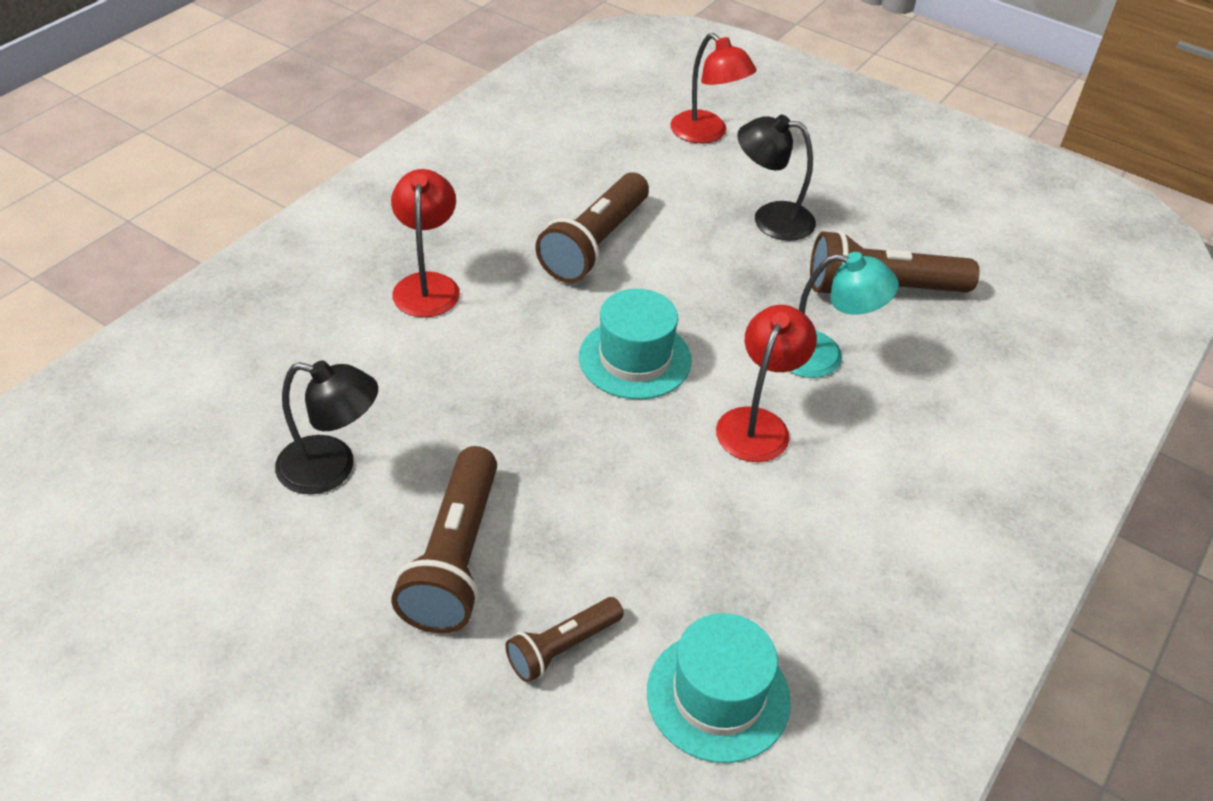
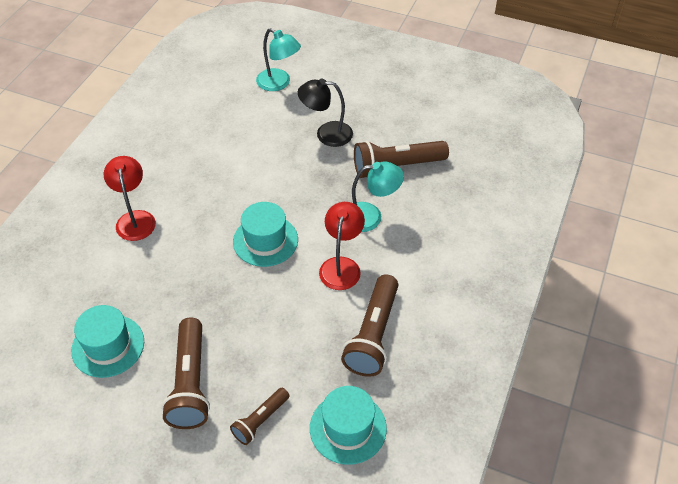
camera: 10 degrees left, 5 degrees up
black lamp [275,360,378,495] -> turquoise hat [71,305,144,378]
brown flashlight [535,173,649,283] -> brown flashlight moved to [341,274,398,377]
red lamp [670,33,756,143] -> turquoise lamp [256,28,301,91]

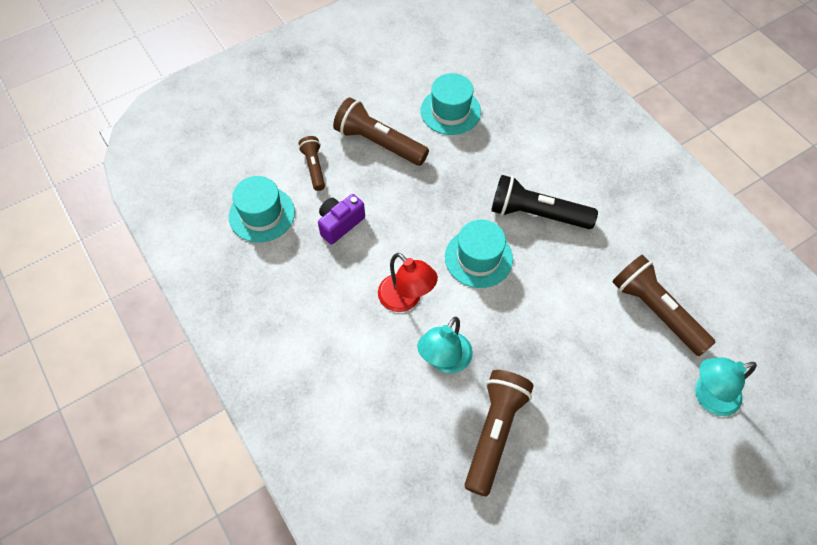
camera: 125 degrees right, 10 degrees up
red lamp [104,156,156,241] -> none
black lamp [298,78,353,147] -> none
brown flashlight [341,274,398,377] -> brown flashlight moved to [612,255,716,356]
none -> purple camera [318,194,365,245]
none -> black flashlight [491,175,598,229]

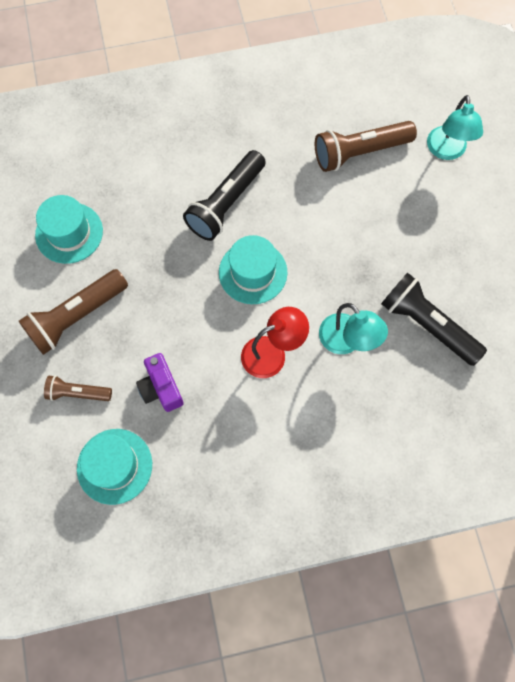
camera: 70 degrees left, 10 degrees up
brown flashlight [465,370,534,497] -> black flashlight [381,272,487,366]

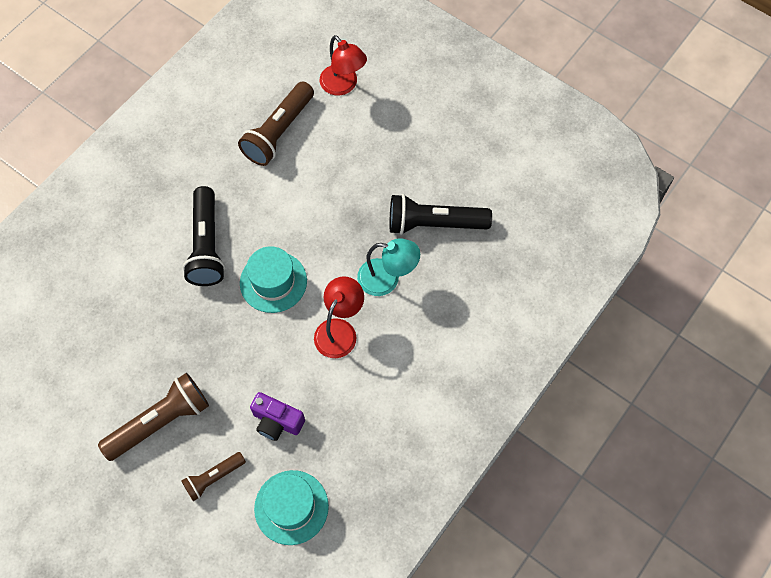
camera: 40 degrees left, 5 degrees down
brown flashlight [19,269,128,355] -> brown flashlight turned 135 degrees counterclockwise [98,373,209,461]
turquoise hat [35,195,103,264] -> none
turquoise lamp [427,95,483,160] -> red lamp [320,35,367,95]

